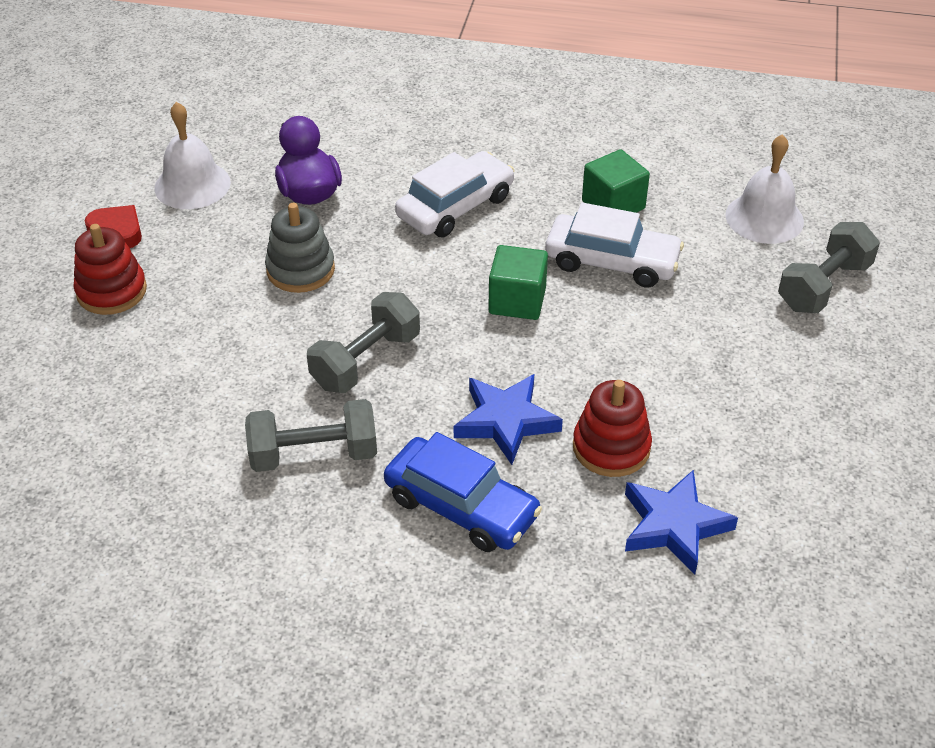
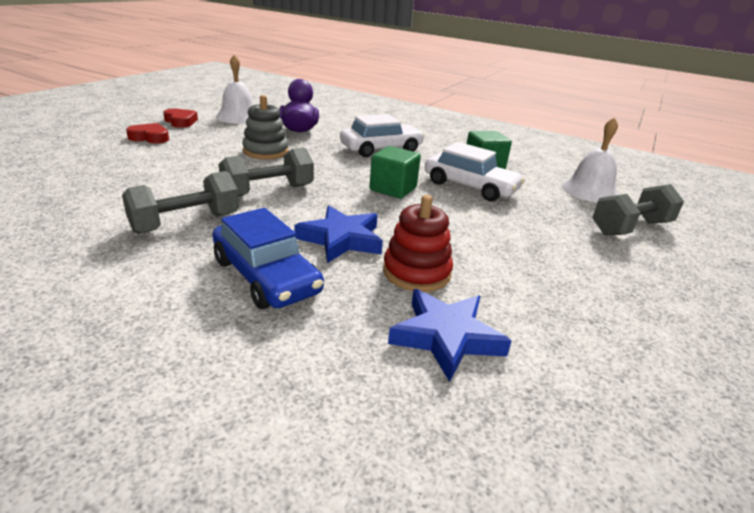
camera: 15 degrees right, 15 degrees down
red stacking toy [74,224,147,315] -> red heart [126,123,169,143]
grey dumbbell [245,399,377,472] -> grey dumbbell turned 45 degrees counterclockwise [122,171,239,234]

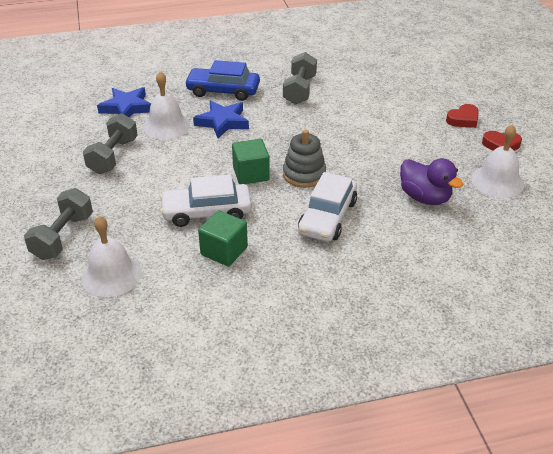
camera: 140 degrees right, 10 degrees up
grey dumbbell [218,147,314,197] -> grey dumbbell moved to [83,113,138,174]
grey stacking toy [242,95,289,159] -> grey stacking toy moved to [283,130,326,188]
red stacking toy [383,195,453,292] -> white bell [143,71,190,140]

